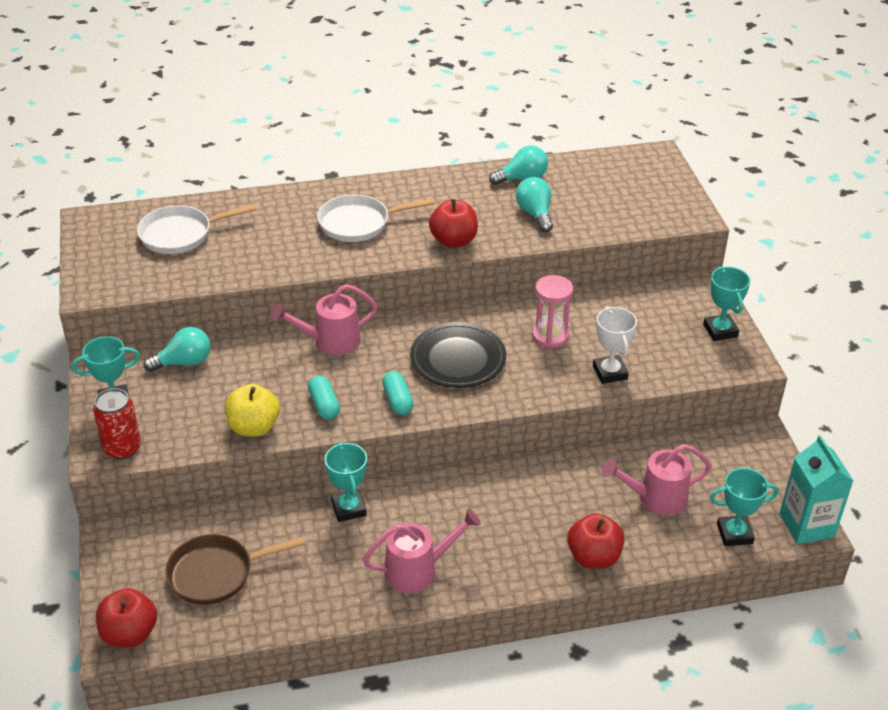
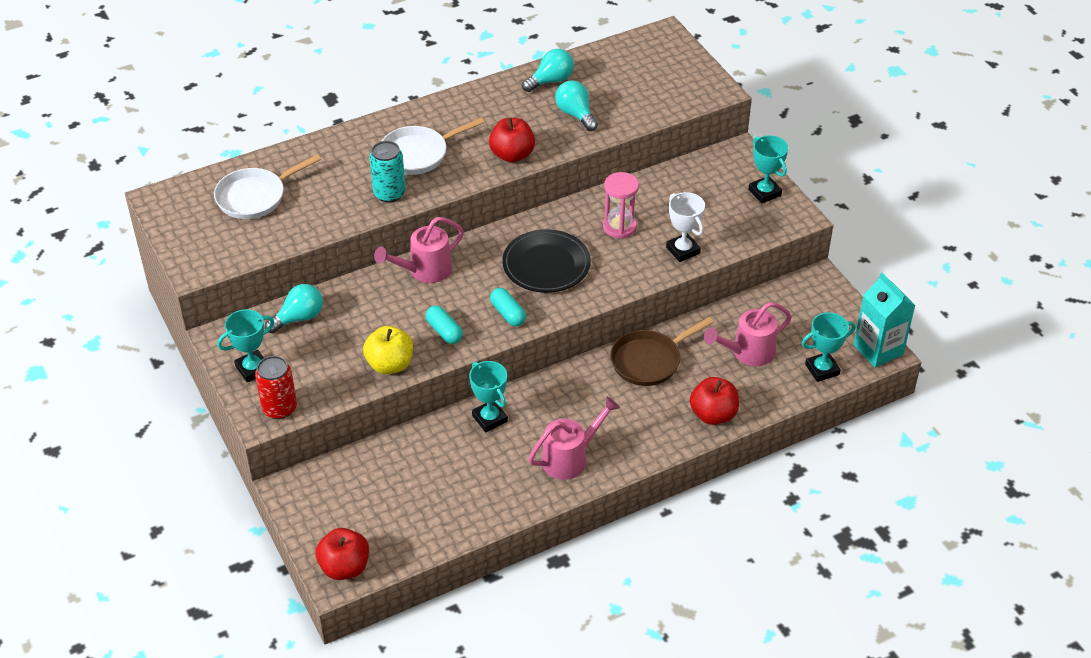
camera: 15 degrees left, 5 degrees up
brown pan [165,534,305,605] -> brown pan moved to [610,317,713,386]
none -> turquoise can [369,141,406,203]

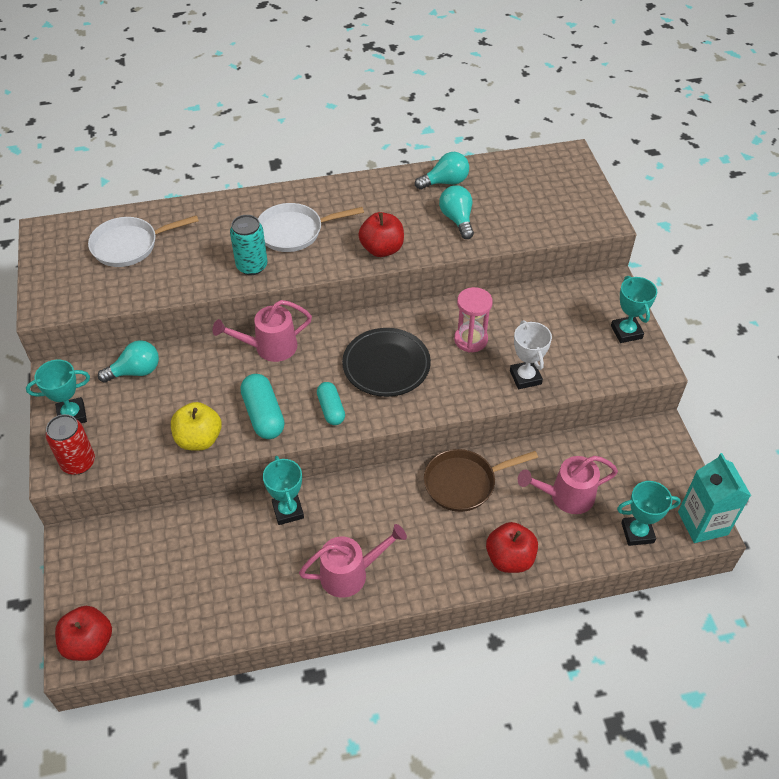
camera: 15 degrees right, 5 degrees up
turquoise capsule [426,305,463,344] -> turquoise capsule [240,374,285,439], size x1.51

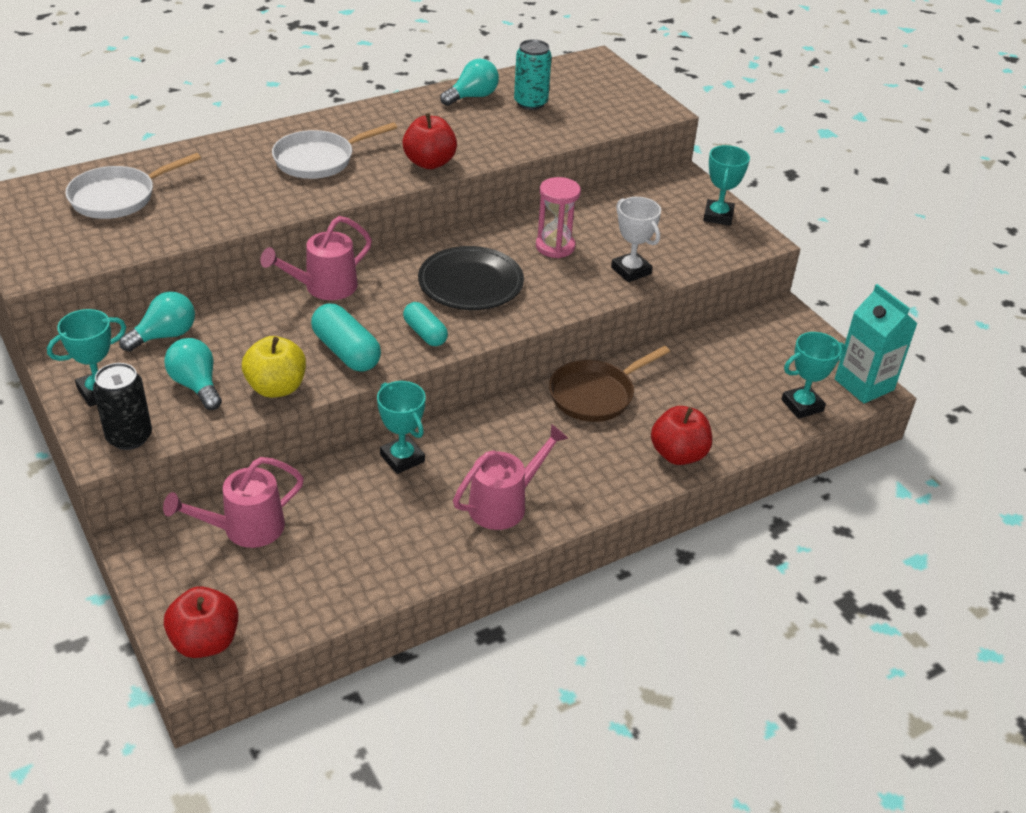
camera: 20 degrees left, 10 degrees down
red can [46,414,95,475] -> black can [93,363,152,450]
turquoise can [230,215,267,275] -> turquoise can moved to [514,39,552,110]
turquoise light bulb [439,185,474,239] -> turquoise light bulb moved to [164,338,222,410]
pink watering can [518,456,618,514] -> pink watering can moved to [163,457,304,548]
turquoise trophy [611,276,657,343] -> turquoise trophy turned 45 degrees clockwise [703,145,750,226]

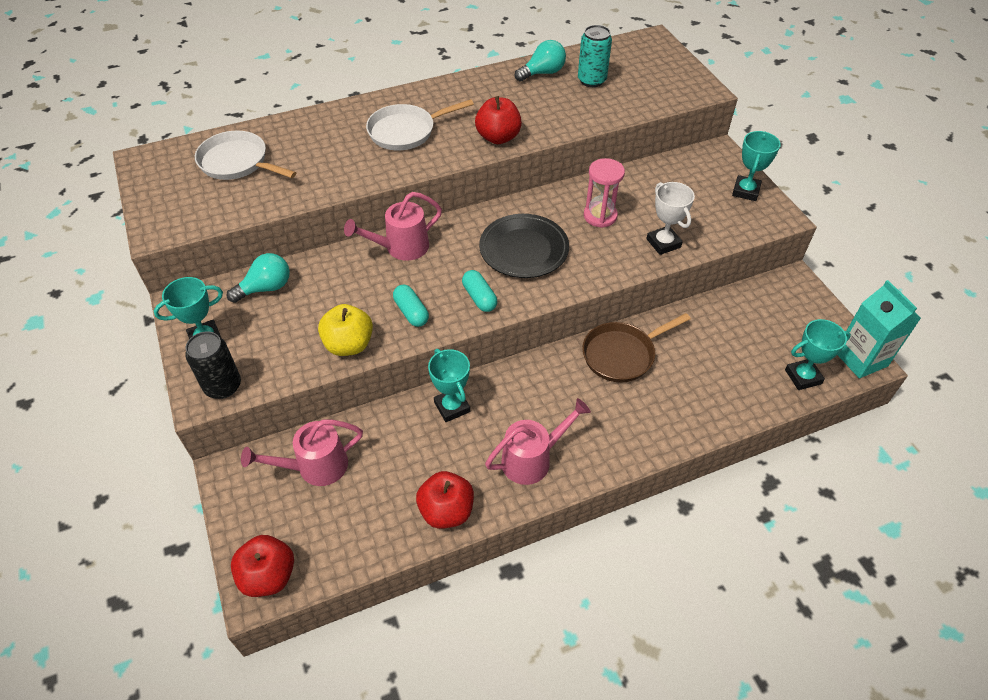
camera: 10 degrees right, 10 degrees up
white pan [65,153,201,219] -> white pan turned 60 degrees clockwise [195,130,296,180]
turquoise light bulb [164,338,222,410] -> none
turquoise capsule [311,303,381,372] -> turquoise capsule [393,285,429,327], size x0.66
red apple [651,406,712,465] -> red apple moved to [416,471,474,529]

